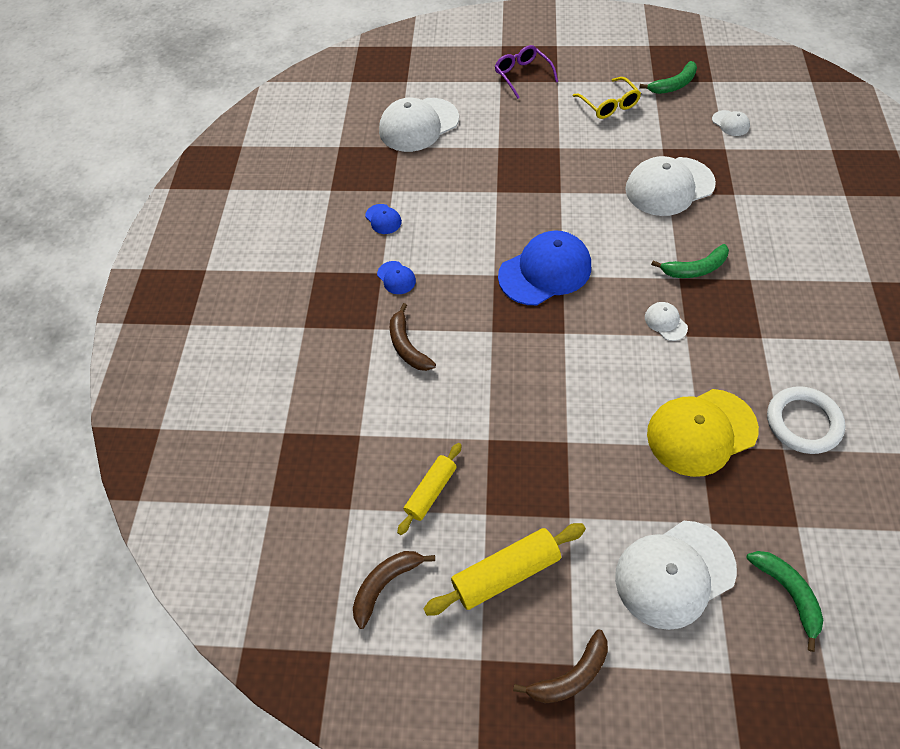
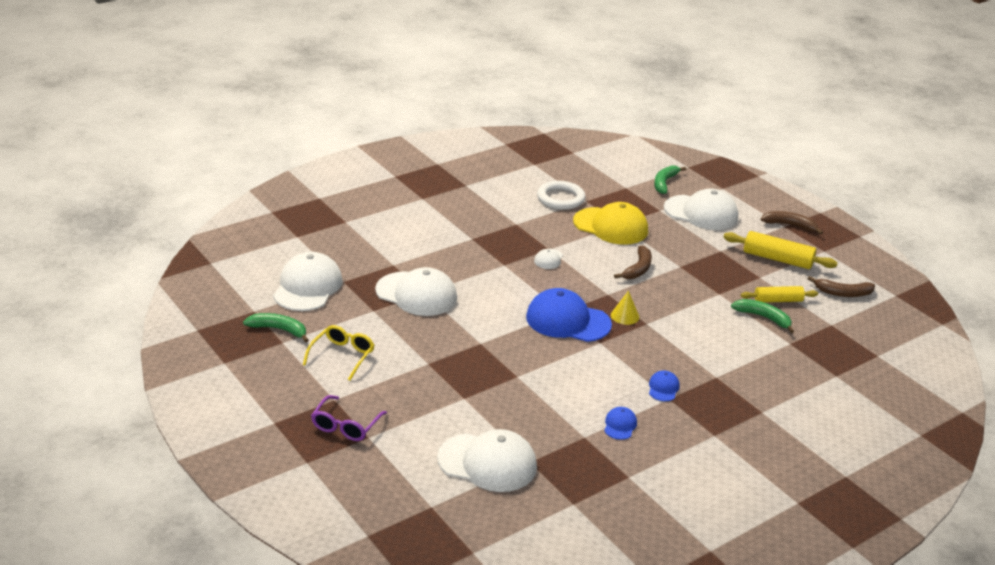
camera: 135 degrees left, 25 degrees down
brown banana [390,303,436,371] -> brown banana moved to [614,246,652,279]
green banana [651,244,729,278] -> green banana moved to [731,299,794,333]
white cap [712,110,750,136] -> white cap [273,252,343,311], size x2.22
none -> yellow cone [611,291,639,325]

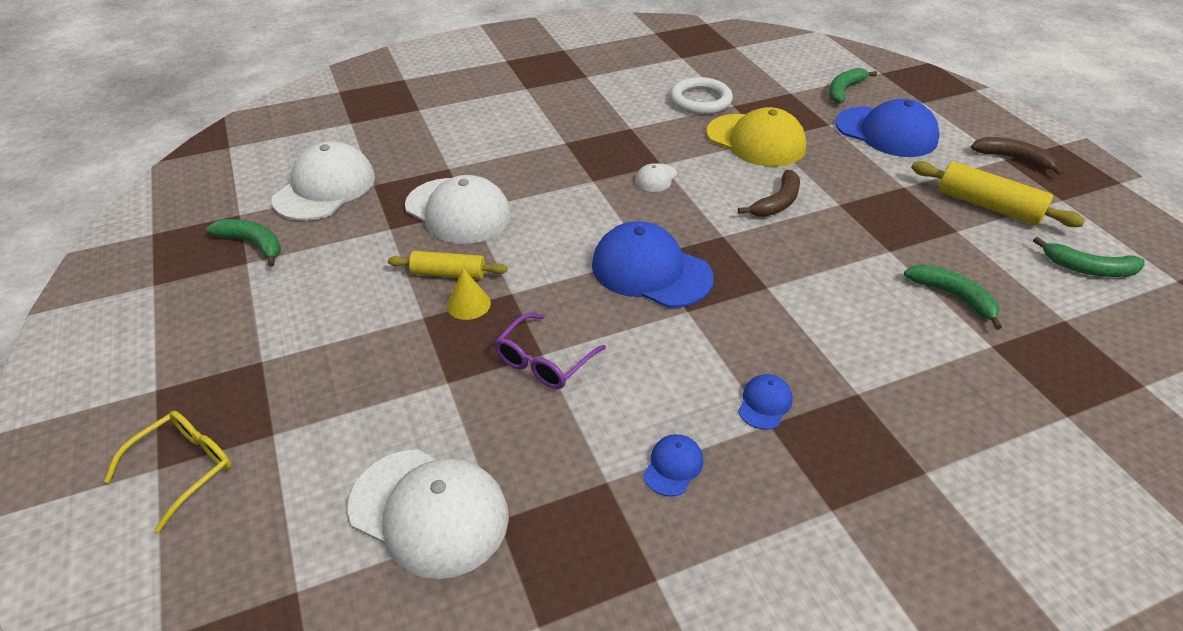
camera: 15 degrees right, 10 degrees up
yellow glasses [303,325,374,381] -> yellow glasses moved to [104,411,232,533]
purple glasses [311,395,387,441] -> purple glasses moved to [494,313,606,389]
yellow cone [611,291,639,325] -> yellow cone moved to [447,268,491,320]
white cap [664,189,738,230] -> blue cap [835,99,940,157]
yellow rolling pin [741,286,818,303] -> yellow rolling pin moved to [388,251,508,279]
brown banana [808,276,875,297] -> green banana [1033,237,1145,277]

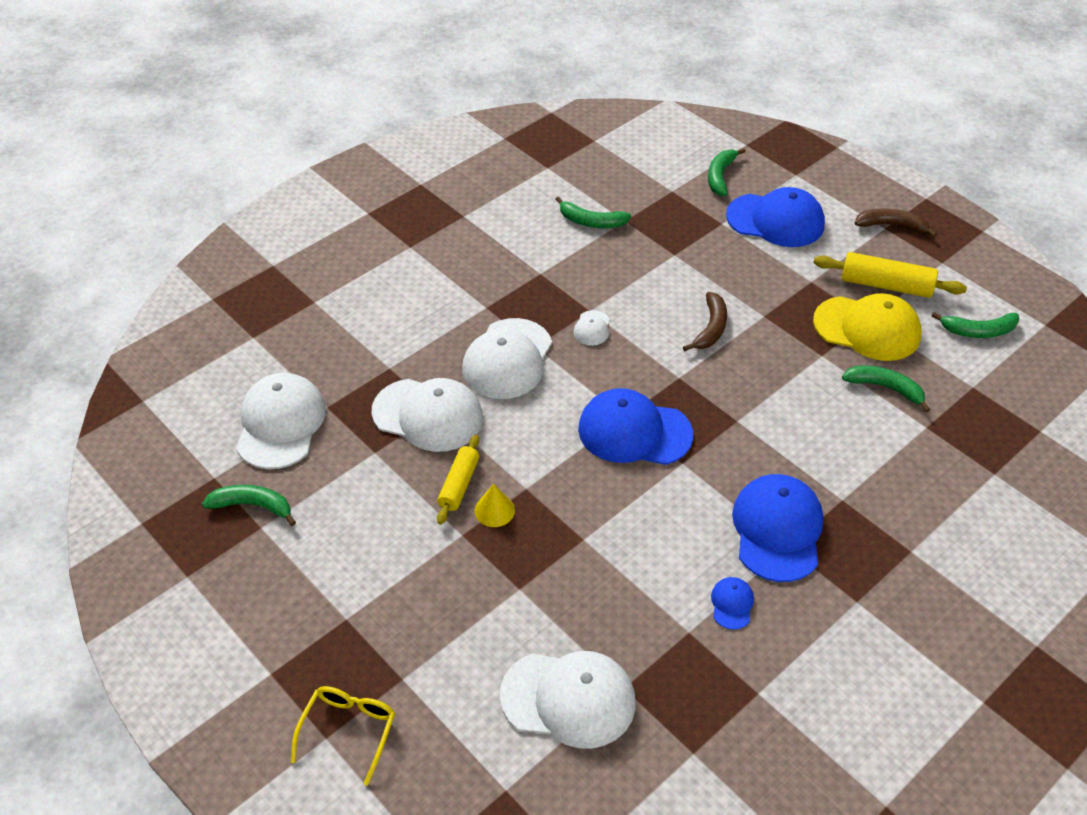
camera: 20 degrees left, 5 degrees up
yellow rolling pin [388,251,508,279] -> yellow rolling pin turned 60 degrees counterclockwise [437,435,479,524]
purple glasses [494,313,606,389] -> none
white ring [670,77,733,115] -> green banana [556,196,631,228]
yellow cap [706,107,806,167] -> yellow cap moved to [813,293,922,361]
blue cap [738,374,793,430] -> blue cap [732,474,823,582], size x2.22
none -> white cap [462,318,552,399]

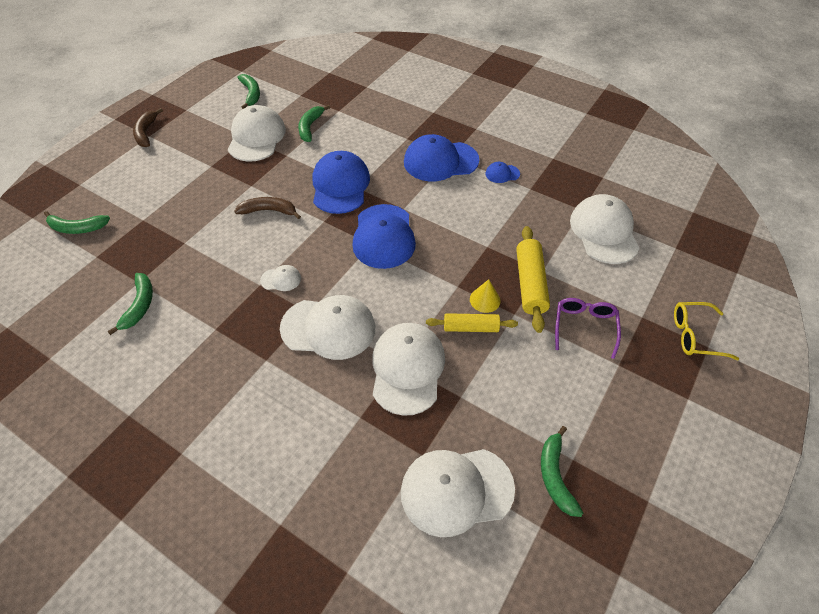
camera: 105 degrees left, 5 degrees up
blue cap [726,187,825,247] -> blue cap moved to [313,151,370,214]
yellow cap [813,293,922,361] -> white cap [228,105,286,162]
yellow rolling pin [814,252,967,298] -> yellow rolling pin moved to [516,226,550,333]
none -> purple glasses [555,298,621,359]

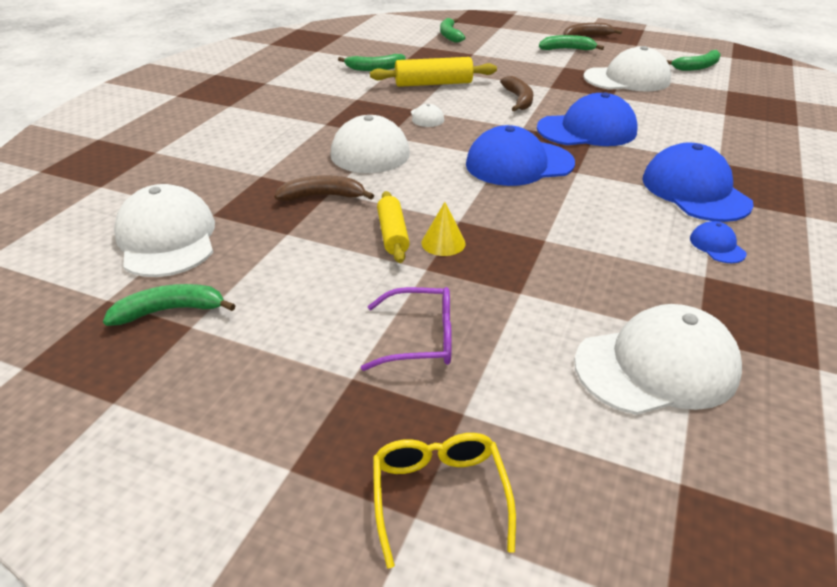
camera: 80 degrees right, 15 degrees down
green banana [298,105,330,142] -> green banana moved to [539,35,604,50]
white cap [372,323,445,416] -> brown banana [274,175,374,201]
yellow rolling pin [516,226,550,333] -> yellow rolling pin moved to [370,57,497,87]

